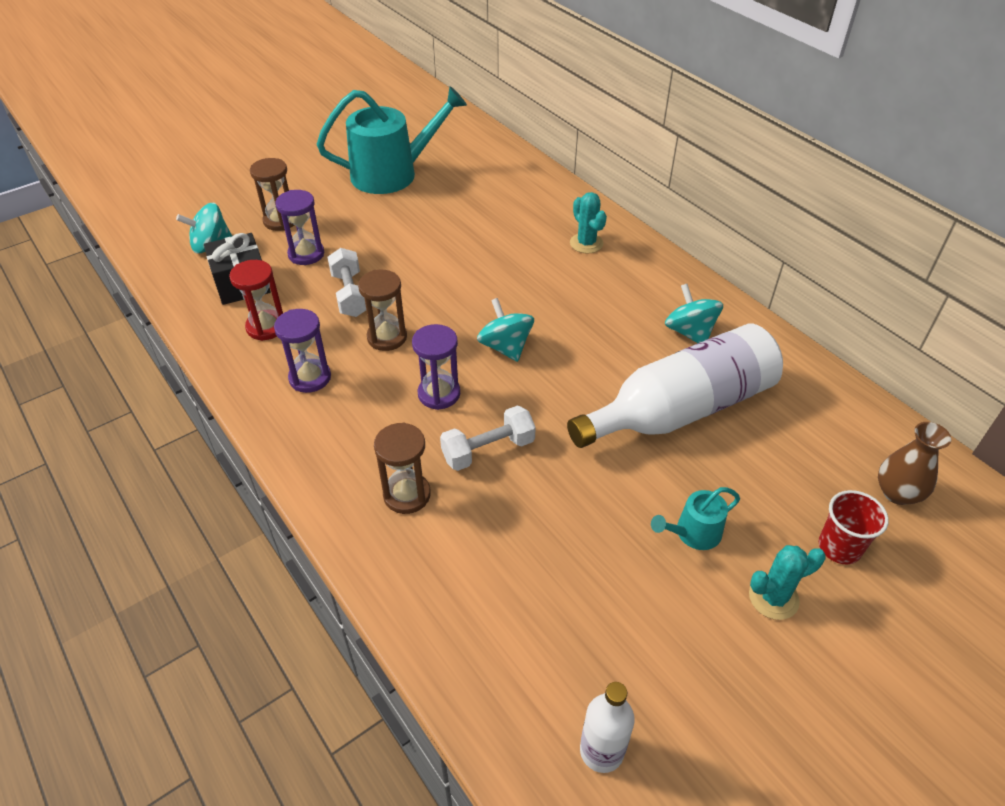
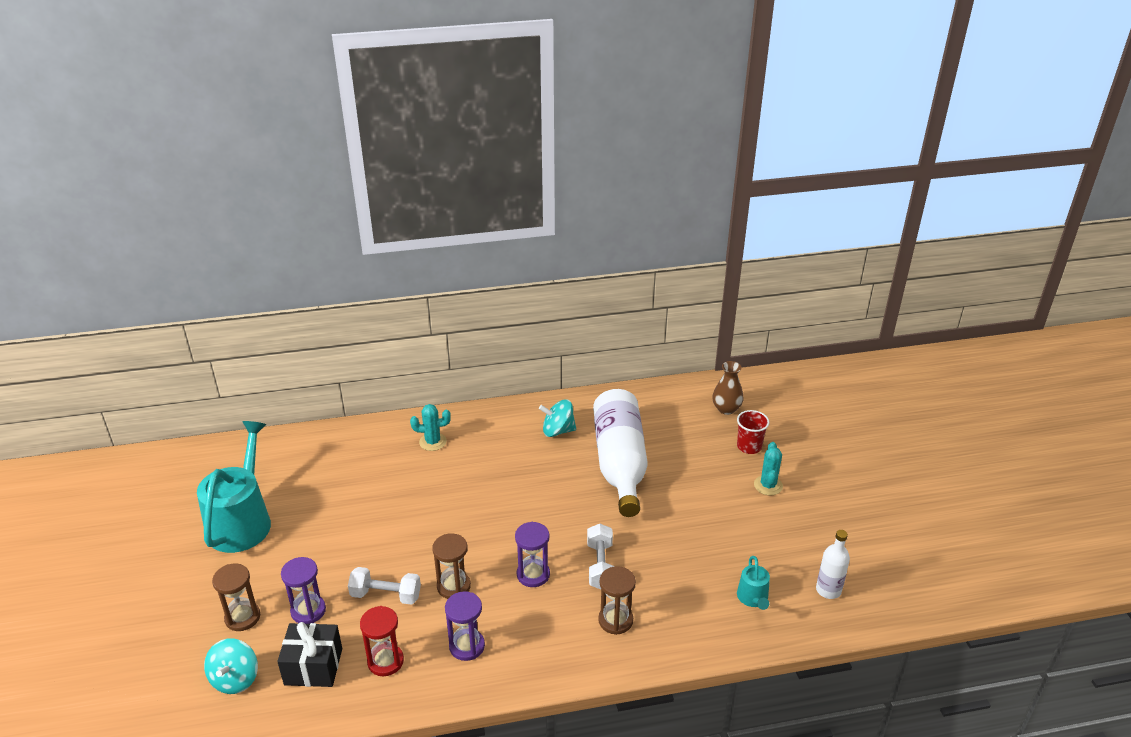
camera: 65 degrees left, 10 degrees down
turquoise spinning top [477,298,534,362] -> none
turquoise watering can [651,487,740,550] -> turquoise watering can moved to [737,556,770,610]

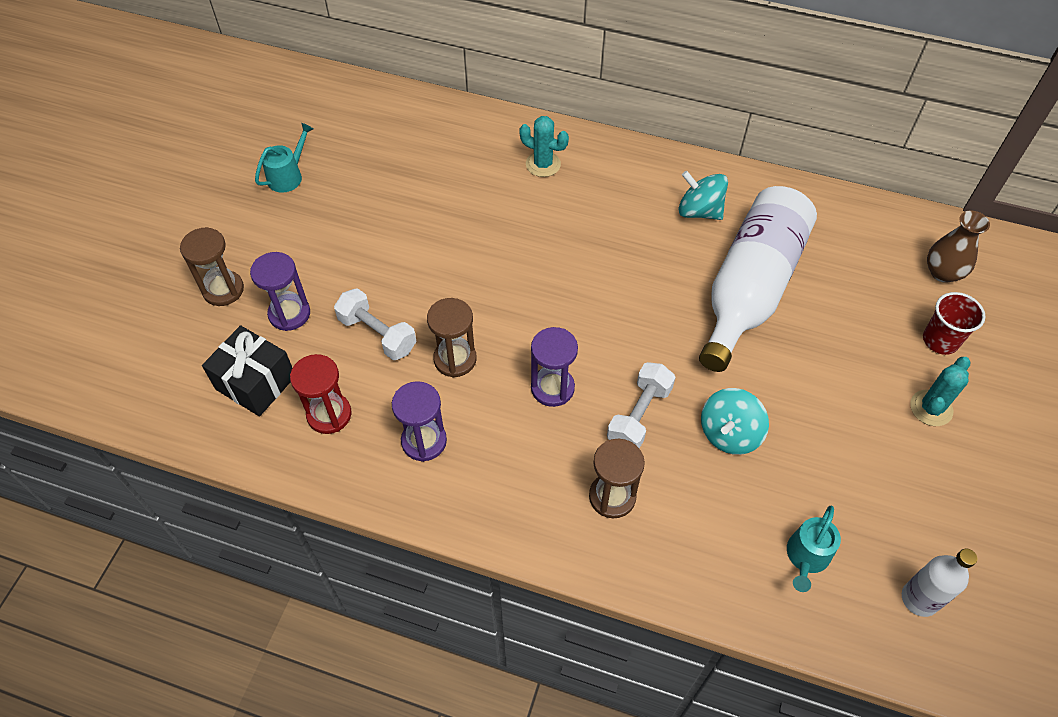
camera: 30 degrees right, 20 degrees up
turquoise watering can [197,421,271,553] -> turquoise watering can [255,123,313,193], size x0.46
turquoise spinning top [204,638,258,694] -> turquoise spinning top moved to [701,388,769,455]

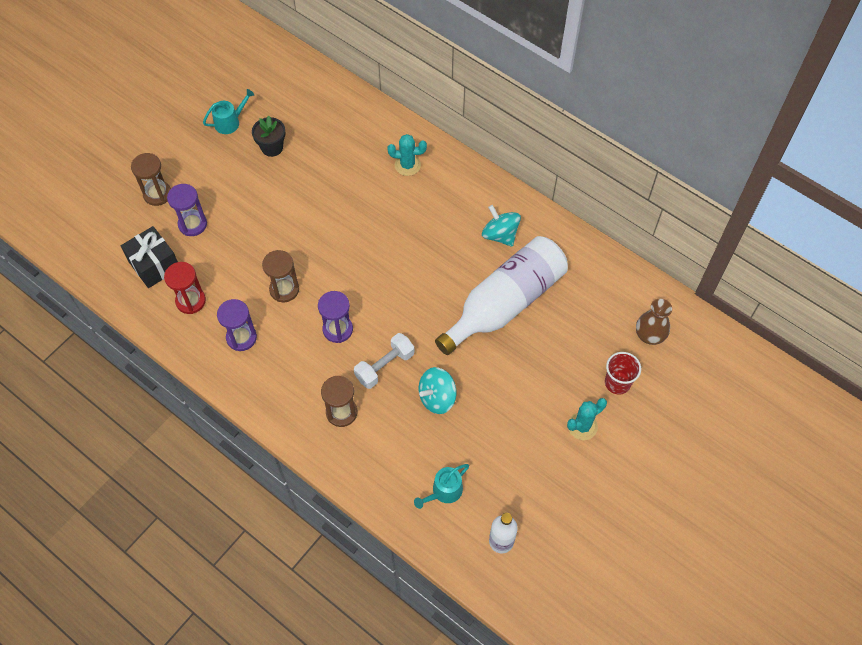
camera: 20 degrees right, 5 degrees up
white dumbbell [334,288,417,360] -> none
turquoise cactus [519,116,569,177] -> turquoise cactus turned 45 degrees counterclockwise [388,134,427,176]
none -> black flower pot [252,116,285,157]

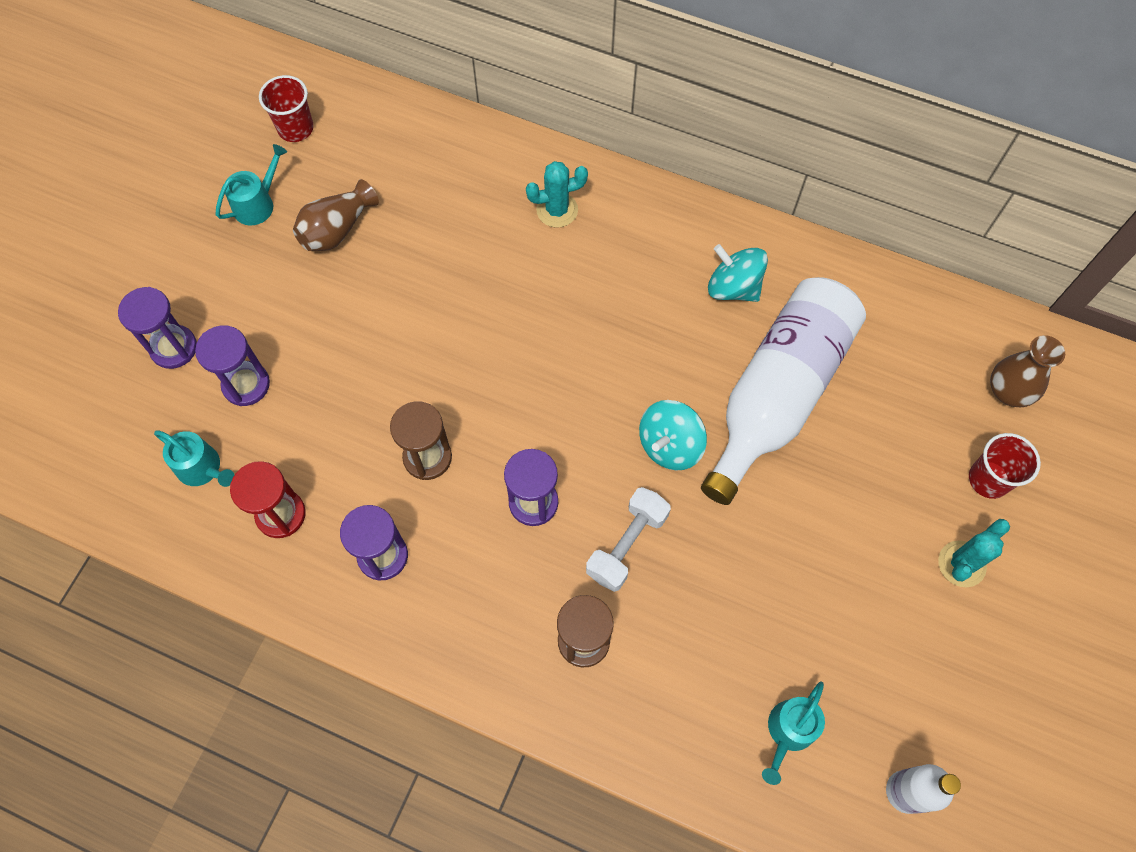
camera: 15 degrees left, 5 degrees up
black gift [121,226,178,288] -> turquoise watering can [154,430,235,487]
brown hourglass [131,153,171,206] -> purple hourglass [118,287,197,369]
black flower pot [252,116,285,157] -> brown vase [293,179,379,251]
turquoise spinning top [419,367,457,414] -> turquoise spinning top moved to [639,400,707,471]
none -> red cup [259,75,314,142]

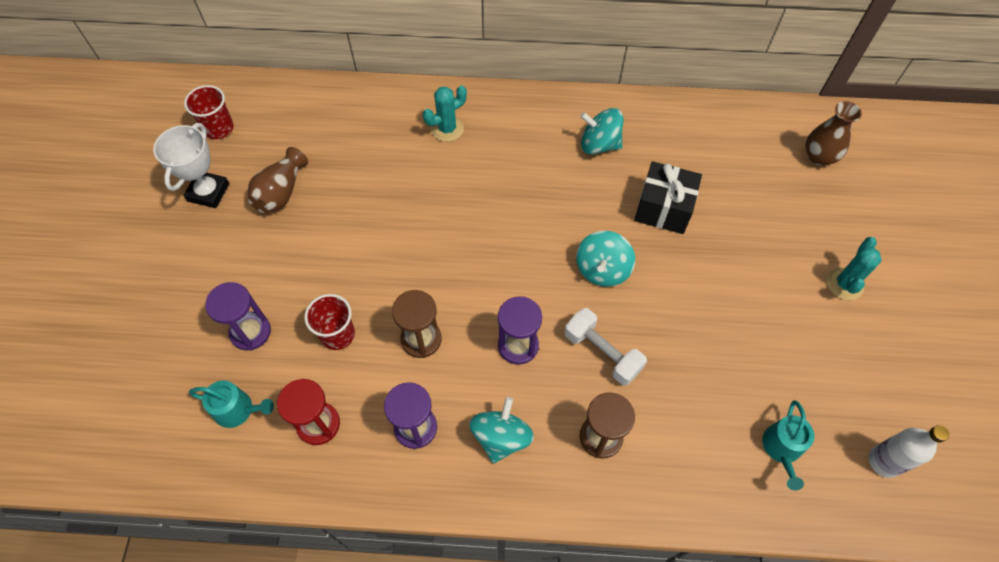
camera: 20 degrees left, 5 degrees down
purple hourglass [118,287,197,369] -> none
turquoise watering can [216,144,287,225] -> white trophy [153,123,229,208]
white dumbbell [586,487,671,592] -> white dumbbell turned 60 degrees counterclockwise [564,308,647,386]
white bottle [701,277,866,505] -> black gift [634,161,702,234]
red cup [969,433,1041,499] -> red cup moved to [304,294,355,350]
none -> turquoise spinning top [469,397,534,463]

